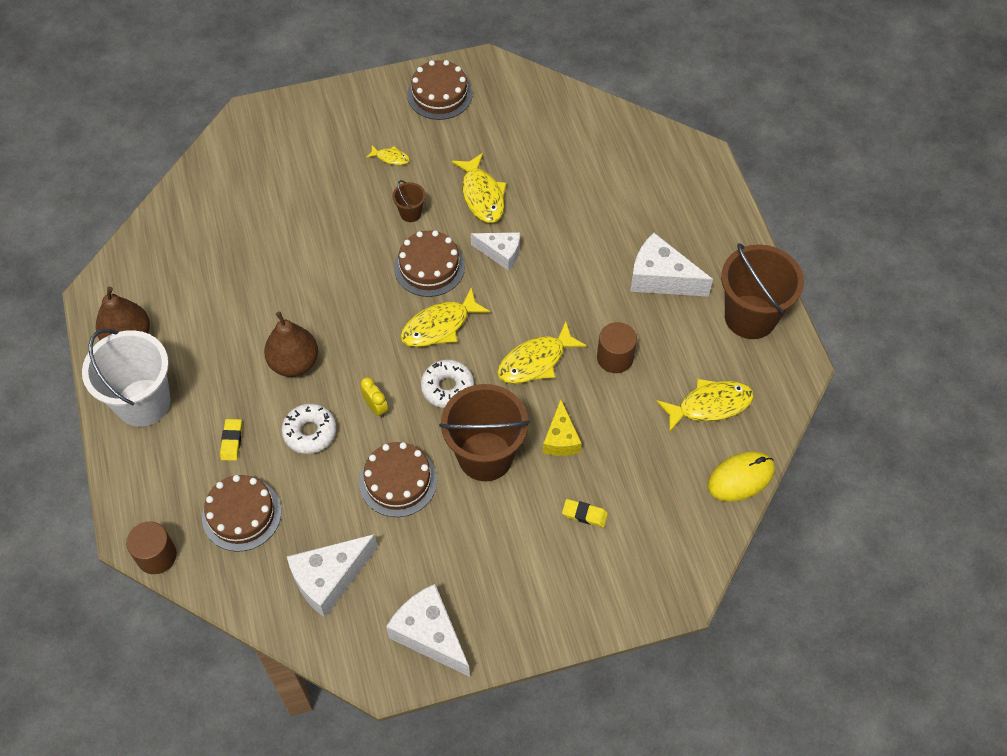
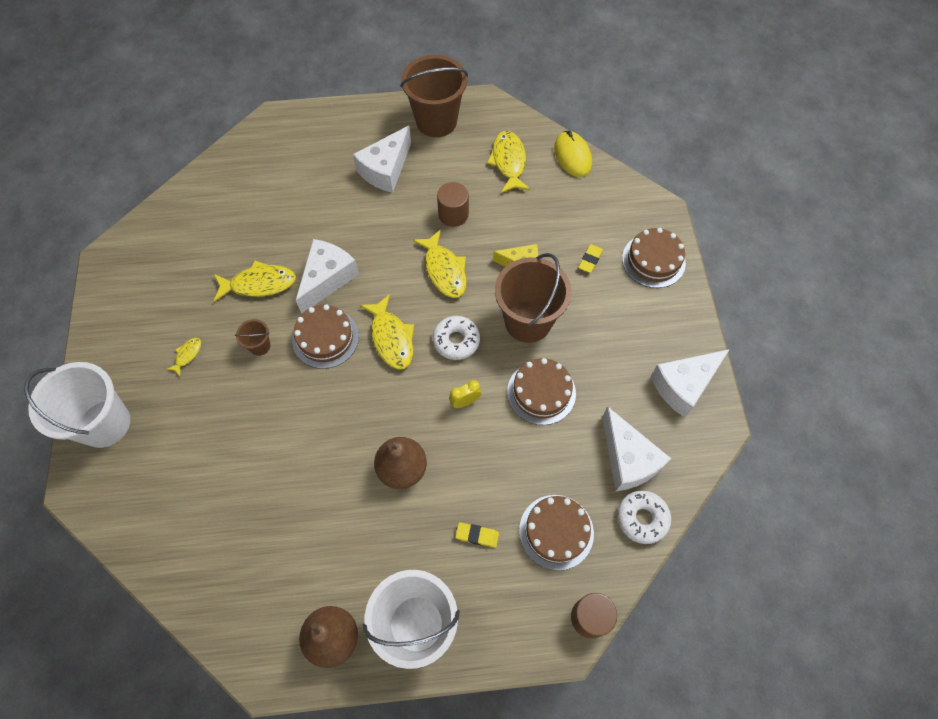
camera: 80 degrees left, 5 degrees up
white donut [282,404,336,454] -> white donut moved to [617,490,671,544]
brown cake [407,60,473,120] -> brown cake moved to [622,228,686,288]
white cheese [471,232,520,271] -> white cheese [296,239,359,314], size x1.57
none -> white bucket [24,362,130,448]

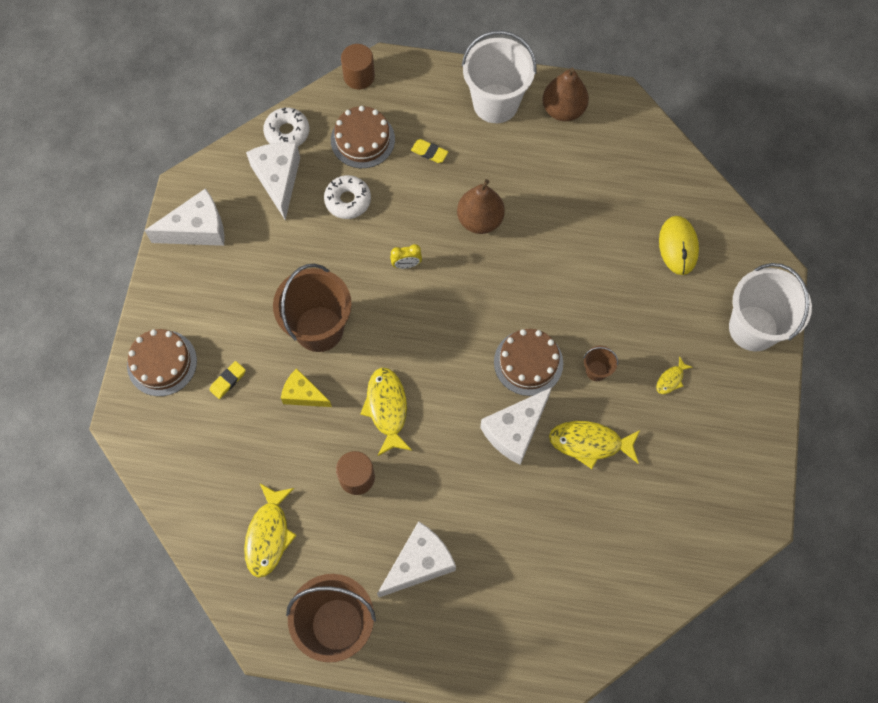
camera: 165 degrees left, 5 degrees up
yellow fish [360,294,414,370] -> none
white donut [433,316,480,360] -> white donut moved to [324,175,371,219]
brown cake [507,358,576,425] -> none
yellow mouse [554,131,592,177] -> yellow mouse moved to [659,216,699,275]

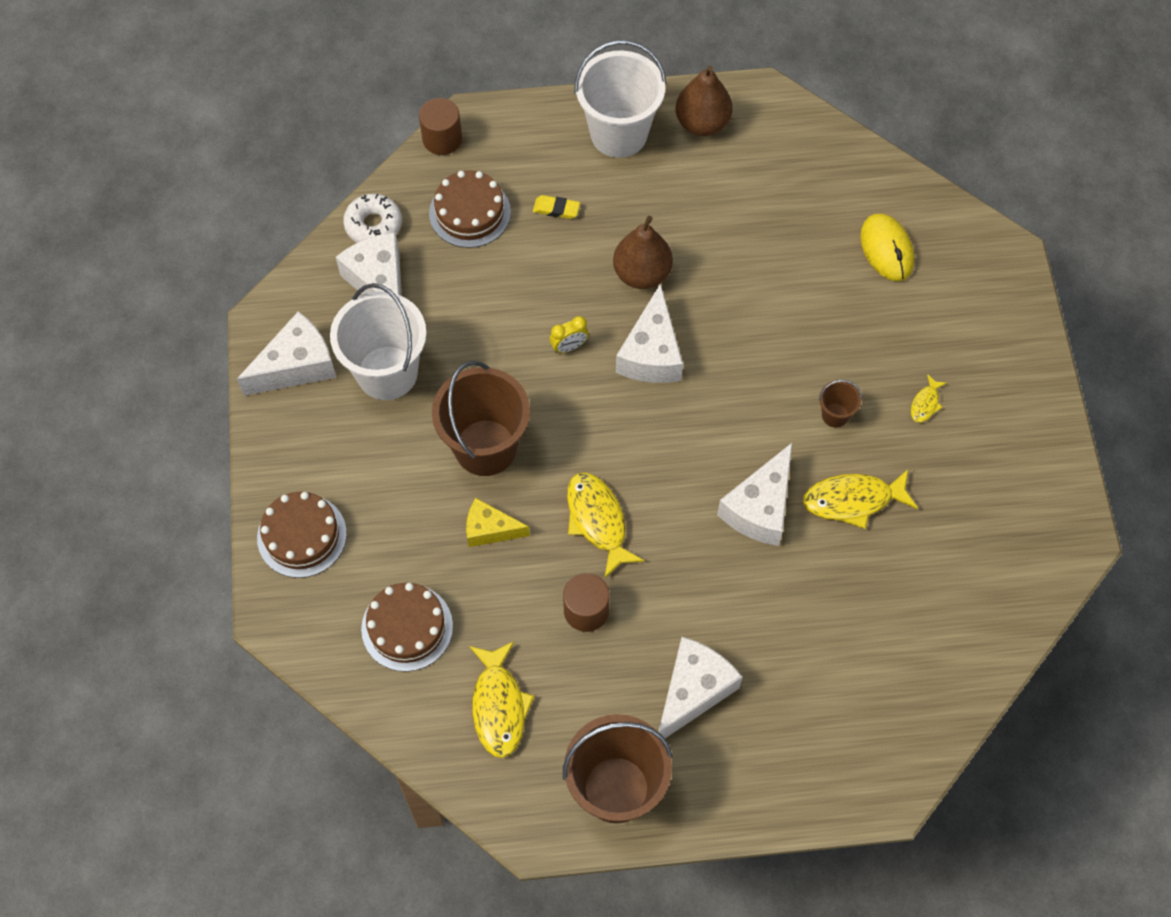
camera: 15 degrees left, 5 degrees down
yellow eraser [209,361,246,399] -> none
white donut [324,175,371,219] -> none
brown cake [494,329,563,396] -> brown cake moved to [361,583,453,672]
white bucket [729,263,812,352] -> white bucket moved to [330,283,427,400]
none -> white cheese [616,284,683,383]

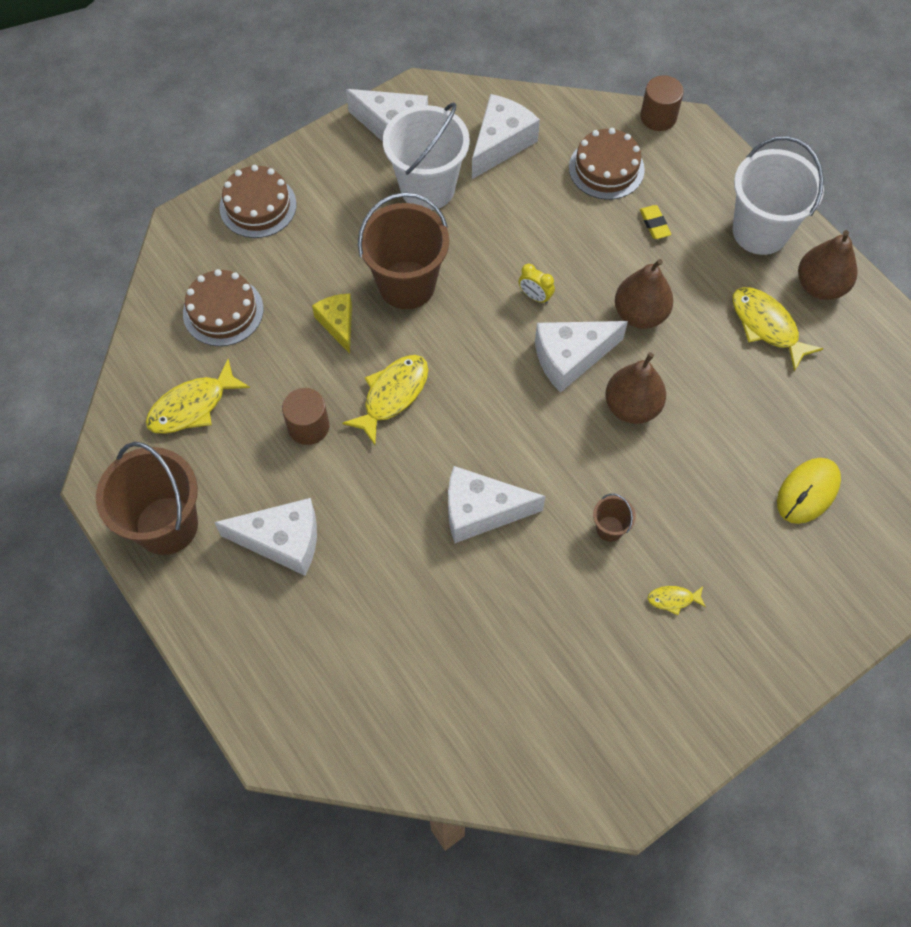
camera: 60 degrees right, 0 degrees up
white donut [343,194,402,243] -> none
yellow fish [803,469,918,529] -> yellow fish moved to [732,287,823,371]
none -> brown pear [605,352,666,424]

